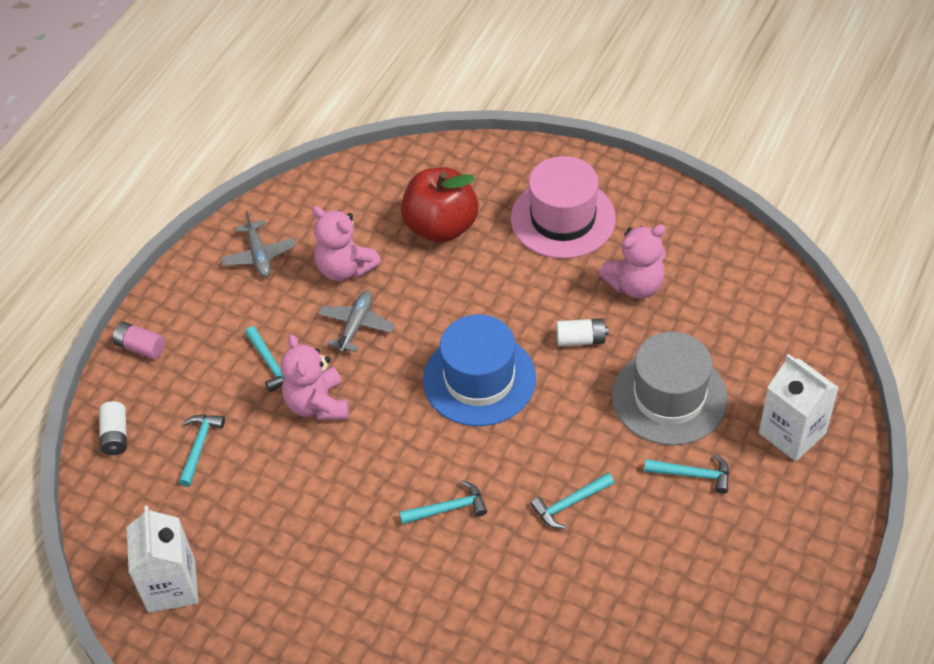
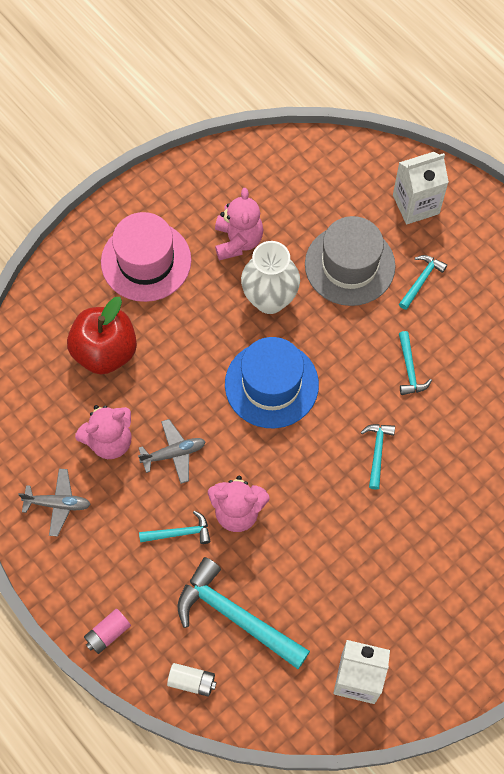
camera: 70 degrees left, 15 degrees up
turquoise hammer [179,415,225,487] -> turquoise hammer [178,557,310,669], size x1.97
grey plane [318,291,395,352] -> grey plane turned 120 degrees clockwise [138,419,206,484]
white battery [556,318,608,346] -> white vase [241,241,300,314]

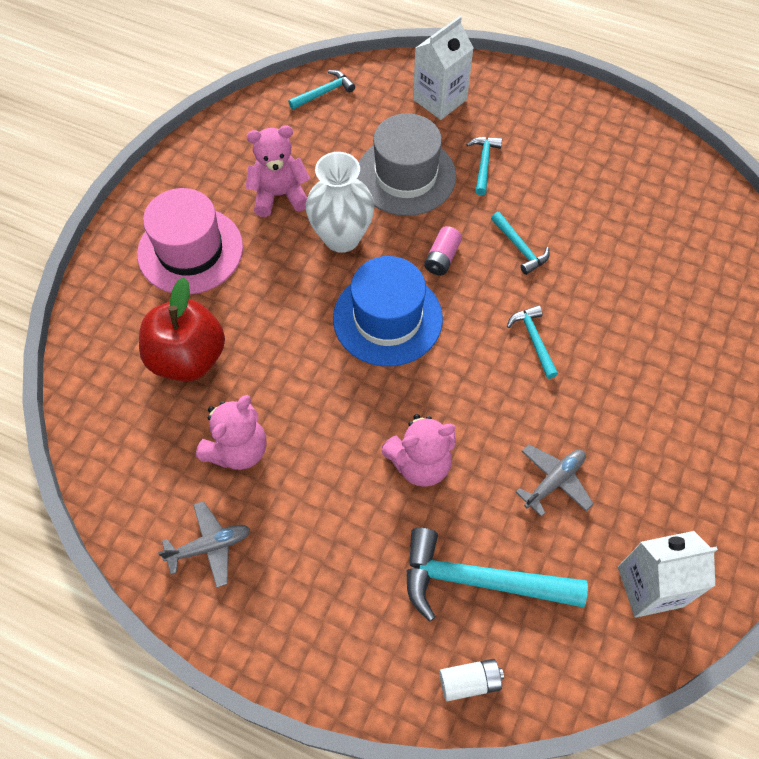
camera: 25 degrees left, 5 degrees down
pink battery [84,609,131,654] -> pink battery moved to [424,226,462,275]
grey plane [138,419,206,484] -> grey plane moved to [516,444,593,517]
turquoise hammer [139,511,211,544] -> turquoise hammer moved to [288,70,355,110]
pink teddy bear [215,188,263,260] -> pink teddy bear turned 75 degrees counterclockwise [245,125,311,217]

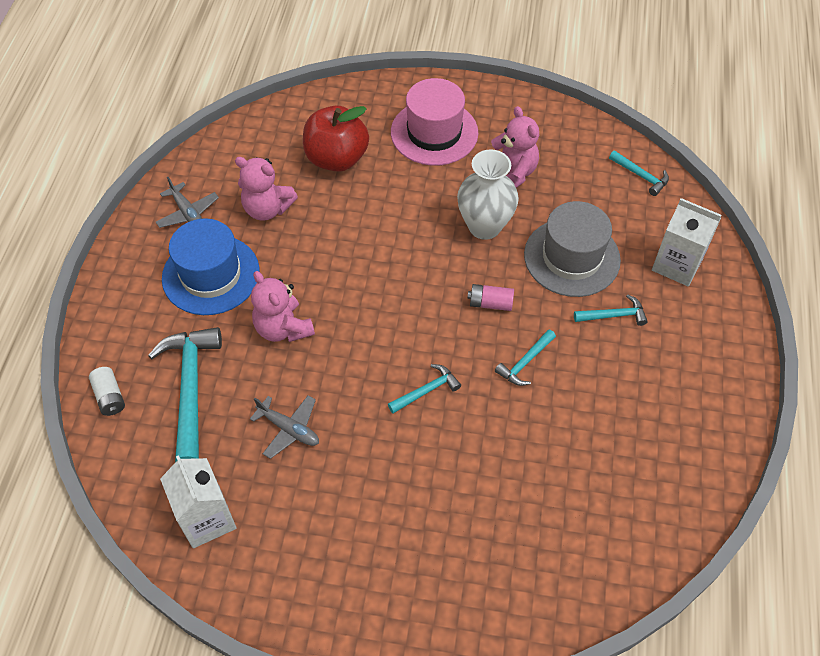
camera: 75 degrees right, 5 degrees down
blue hat [333,256,443,366] -> blue hat moved to [162,218,260,315]

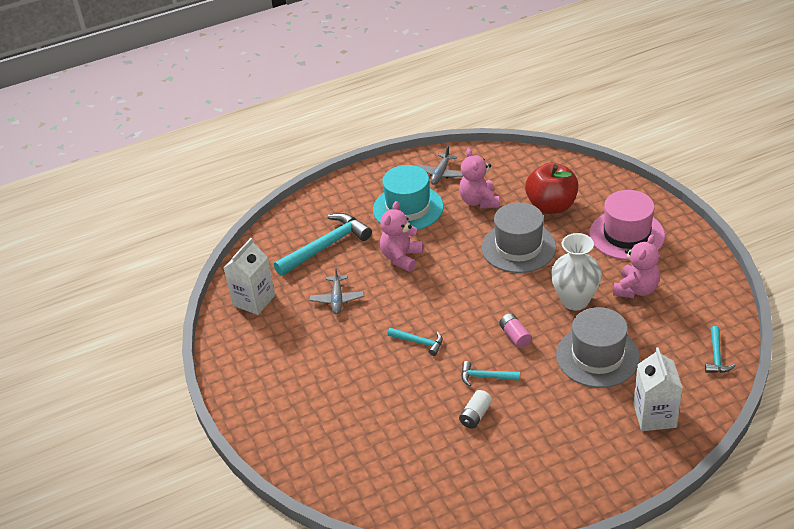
camera: 60 degrees right, 15 degrees down
white battery [89,367,125,416] -> white battery moved to [459,390,492,429]
blue hat [162,218,260,315] -> turquoise hat [373,165,444,230]
turquoise hammer [574,294,648,326] -> none
none -> grey hat [481,202,556,273]

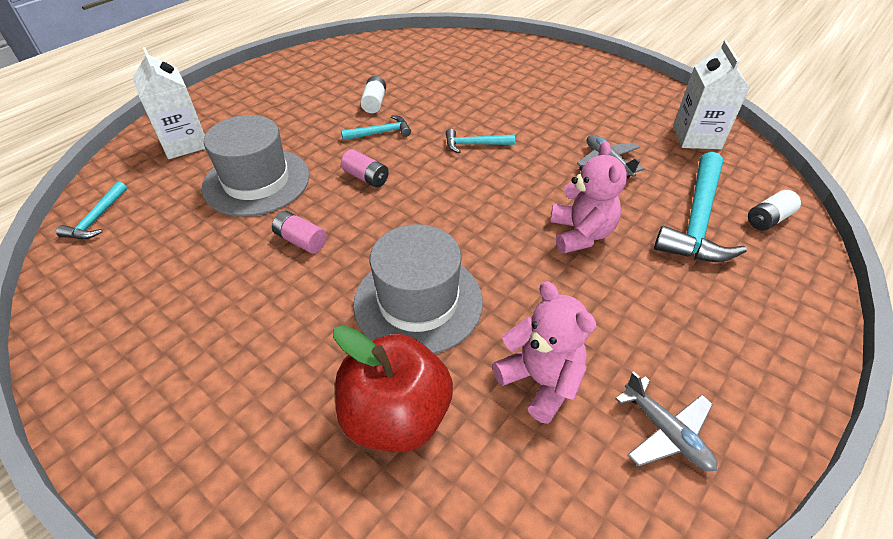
camera: 150 degrees right, 5 degrees up
turquoise hat [373,165,444,230] -> none
grey plane [418,146,463,185] -> grey plane turned 150 degrees clockwise [615,371,717,471]
white vase [551,233,602,311] -> pink battery [272,211,327,253]
pink hat [589,190,665,260] -> none
pink teddy bear [613,235,660,298] -> none
turquoise hammer [705,326,736,373] -> turquoise hammer turned 150 degrees counterclockwise [56,181,127,239]
none -> white battery [748,190,801,231]

